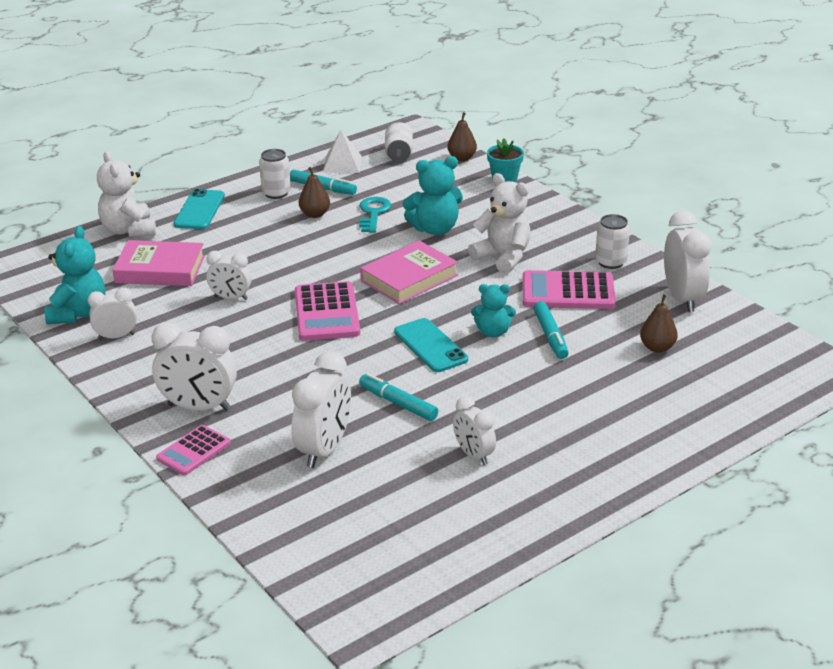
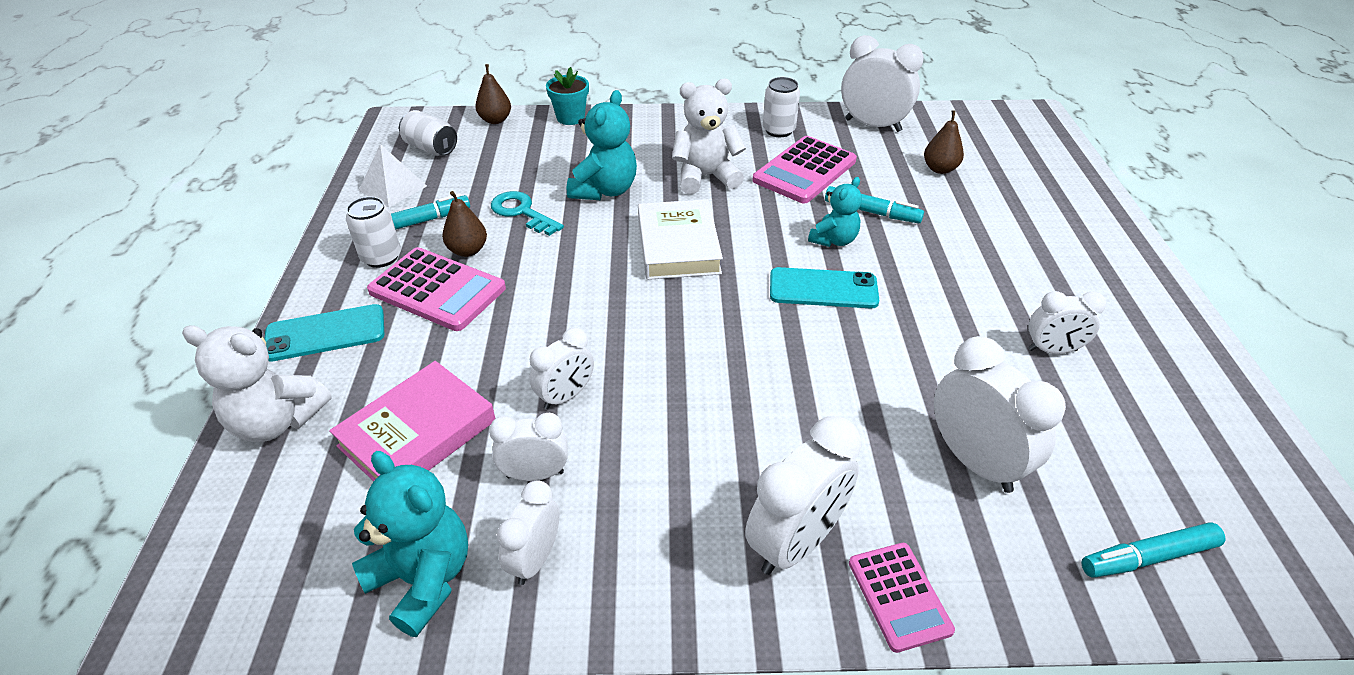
camera: 55 degrees left, 10 degrees up
turquoise phone [174,189,225,229] -> turquoise phone turned 60 degrees counterclockwise [264,304,384,362]
pink calculator [295,281,360,341] -> pink calculator moved to [367,247,506,331]
turquoise marker [359,373,438,421] -> turquoise marker moved to [1081,523,1225,578]
pink book [360,240,458,304] -> white book [638,199,723,280]
none -> white clock [489,413,568,481]

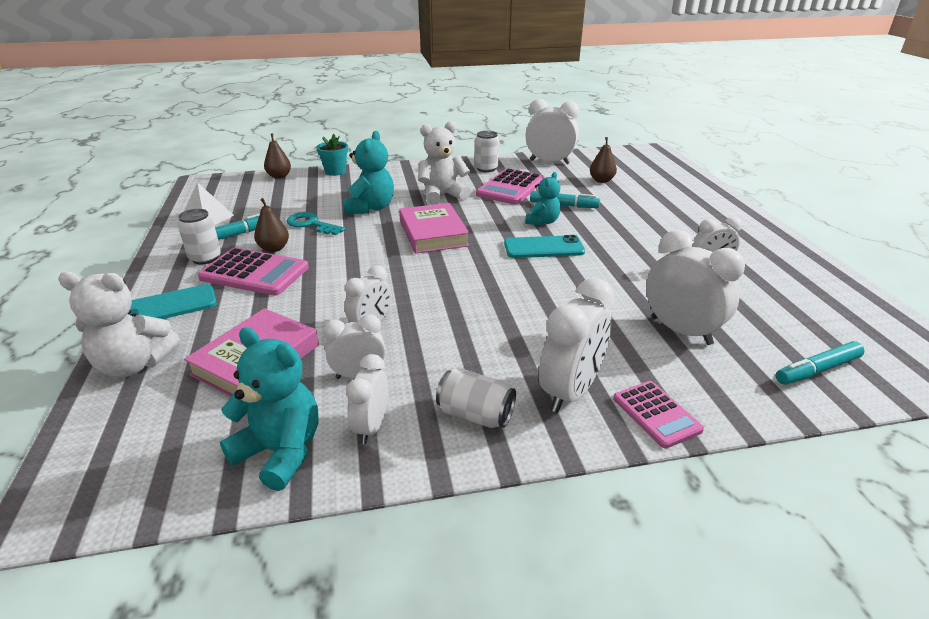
camera: 10 degrees left, 10 degrees down
white can [399,110,457,156] -> white can moved to [436,368,516,428]
white book [638,199,723,280] -> pink book [399,203,469,254]

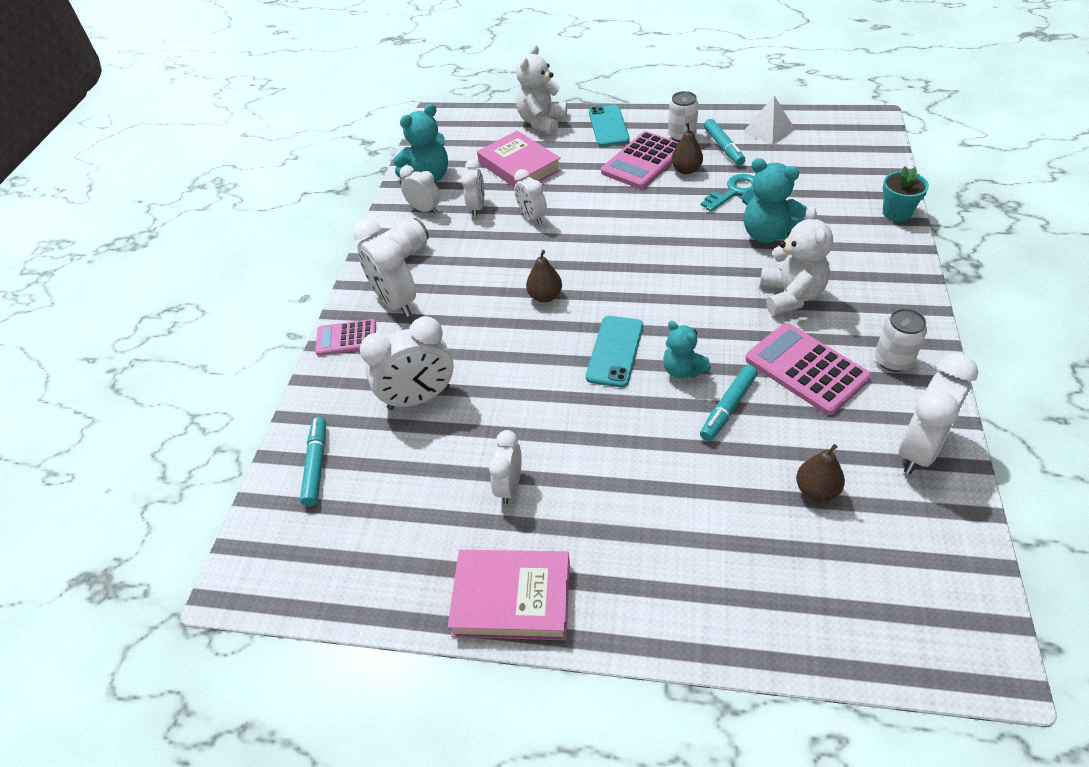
camera: 115 degrees right, 15 degrees up
brown pear [264,133,291,179] -> brown pear moved to [526,250,562,303]
pink book [399,203,469,254] -> pink book moved to [448,550,570,640]

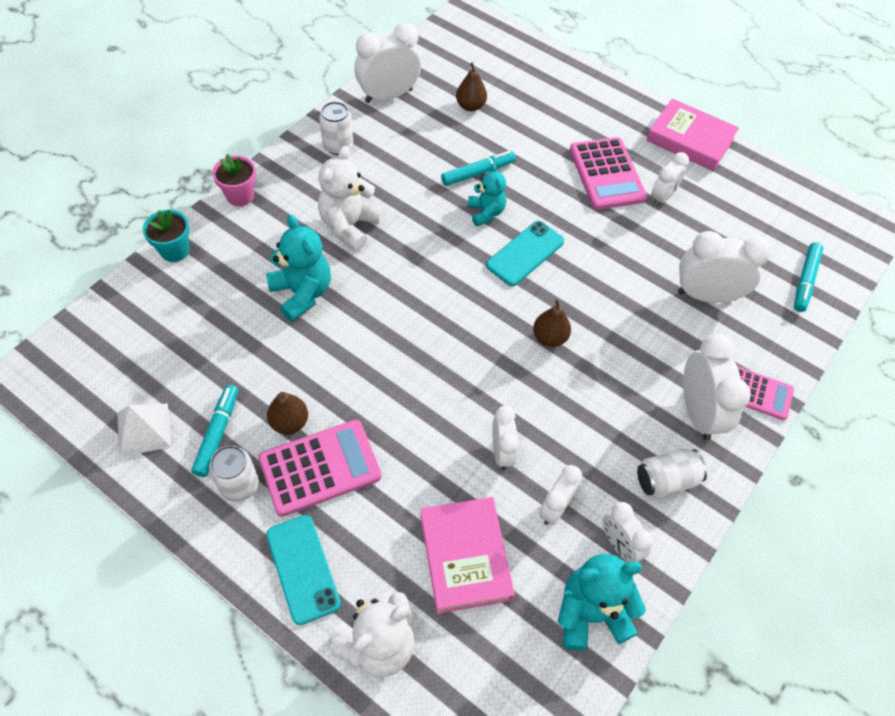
camera: 160 degrees left, 10 degrees up
turquoise phone [589,105,630,147] -> turquoise phone turned 45 degrees counterclockwise [266,515,341,625]
turquoise key [701,174,755,212] -> none
pink calculator [745,323,871,415] -> pink calculator moved to [569,137,647,210]
none -> pink flower pot [212,154,256,206]

